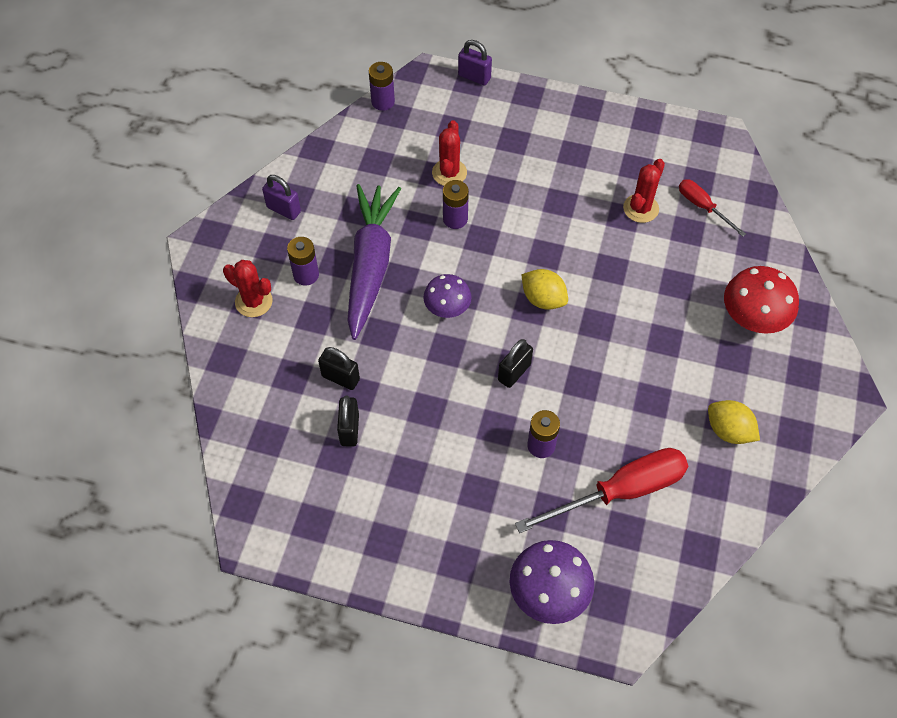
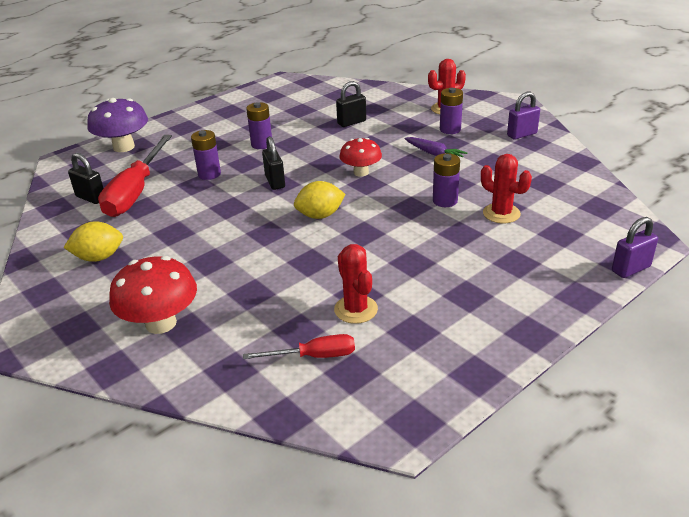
camera: 125 degrees right, 25 degrees down
black padlock [337,395,359,446] -> black padlock moved to [68,153,104,204]
purple carrot [347,184,401,340] -> purple carrot [404,137,467,157], size x0.44
purple battery [369,62,395,111] -> purple battery moved to [246,102,272,149]
purple mushroom [423,274,471,318] -> red mushroom [340,138,382,177]

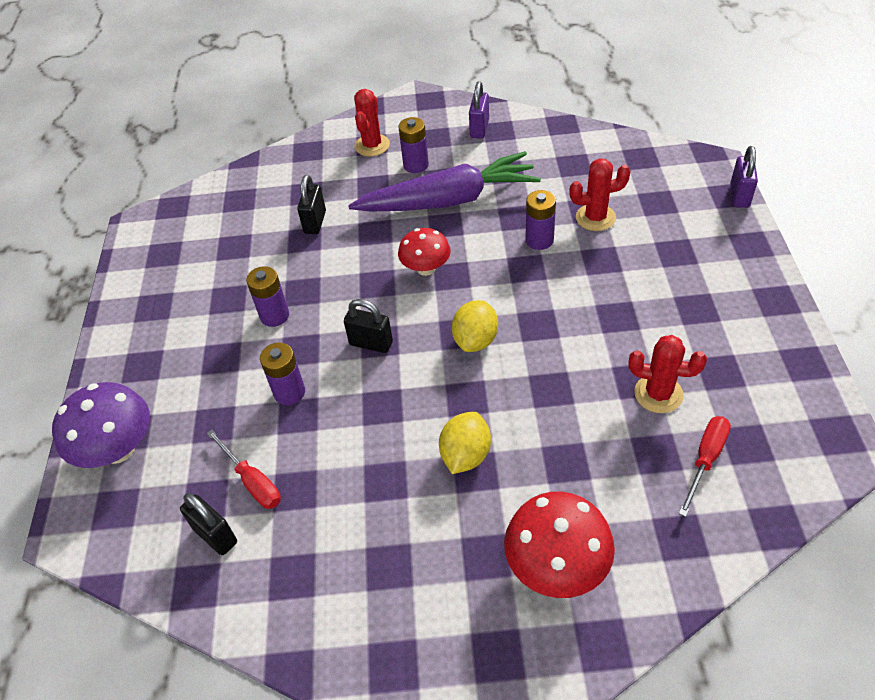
camera: 50 degrees left, 15 degrees up
yellow lemon [63,221,123,262] -> yellow lemon moved to [439,412,491,474]
black padlock [68,153,104,204] -> black padlock turned 60 degrees clockwise [180,493,237,555]
red screwdriver [98,135,172,217] -> red screwdriver [206,430,281,509], size x0.53
purple carrot [404,137,467,157] -> purple carrot [348,151,541,212], size x2.29

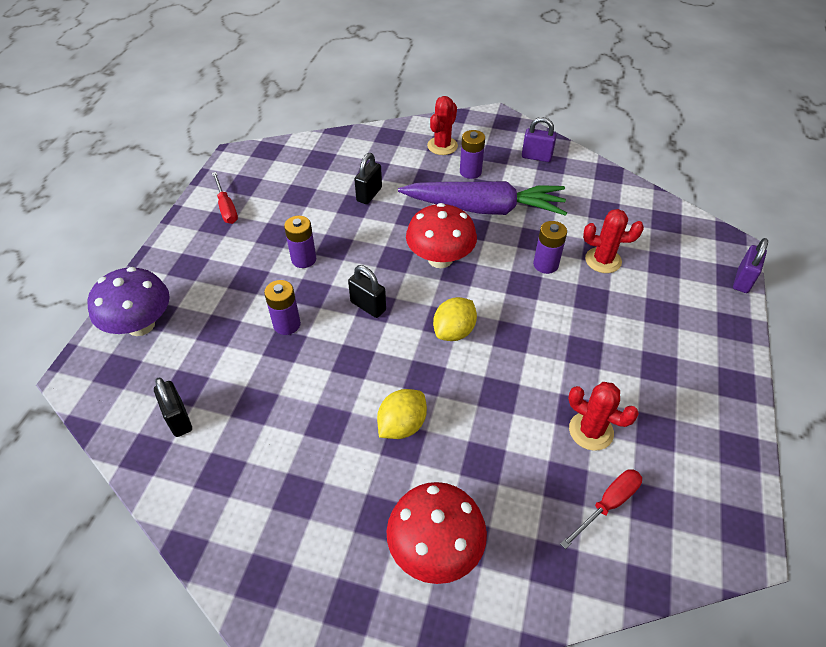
camera: 15 degrees right, 0 degrees up
red screwdriver [206,430,281,509] -> red screwdriver moved to [212,172,238,224]
red mushroom [398,228,451,276] -> red mushroom [406,203,477,268], size x1.52
purple padlock [469,81,489,138] -> purple padlock turned 75 degrees clockwise [522,117,557,162]

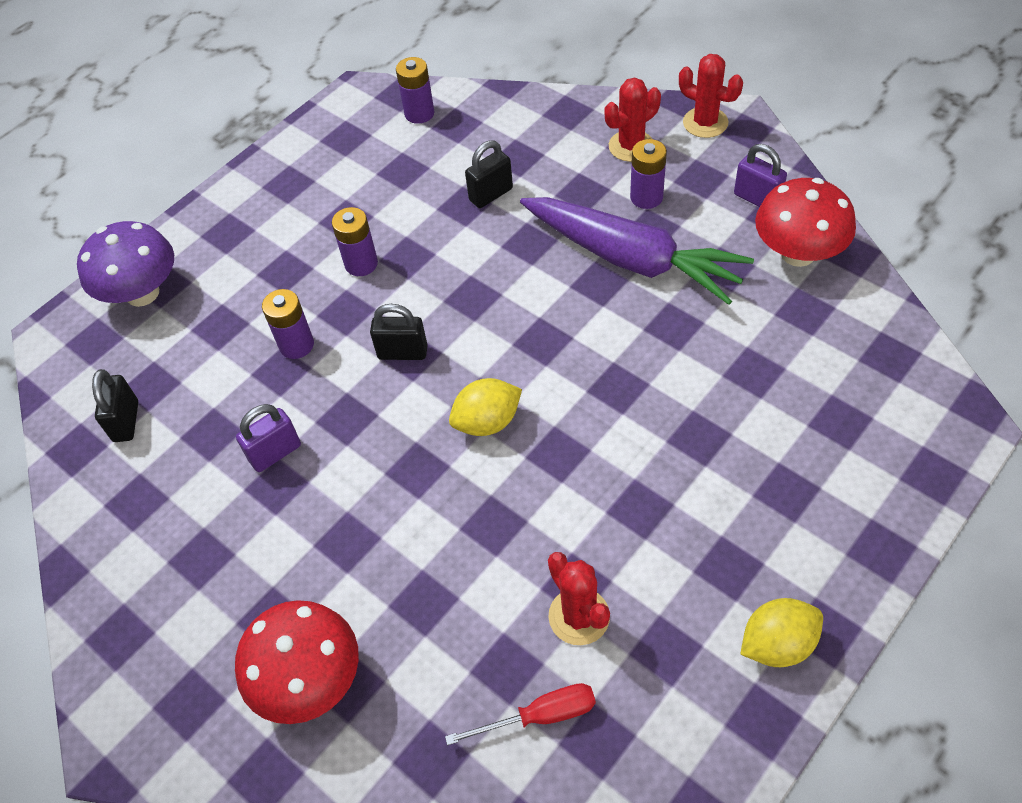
camera: 30 degrees right, 5 degrees up
red screwdriver [212,172,238,224] -> none
black padlock [348,265,386,318] -> black padlock turned 60 degrees counterclockwise [370,304,427,360]
yellow lemon [377,389,427,439] -> yellow lemon moved to [740,598,823,667]
red mushroom [406,203,477,268] -> red mushroom moved to [755,178,856,267]
purple battery [533,221,567,274] -> purple battery moved to [396,57,434,124]
red cactus [583,209,644,273] -> red cactus moved to [679,54,743,138]
purple padlock [733,238,768,293] -> purple padlock moved to [236,404,301,472]

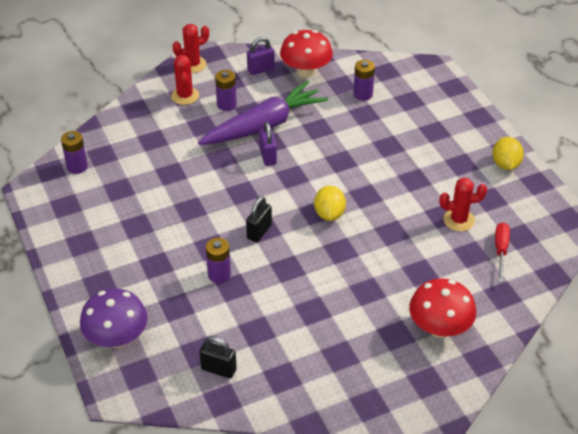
camera: 70 degrees left, 10 degrees down
purple padlock [236,404,301,472] -> purple padlock moved to [259,122,277,166]
purple battery [332,207,378,276] -> purple battery moved to [353,60,375,101]
black padlock [465,140,513,208] -> none

